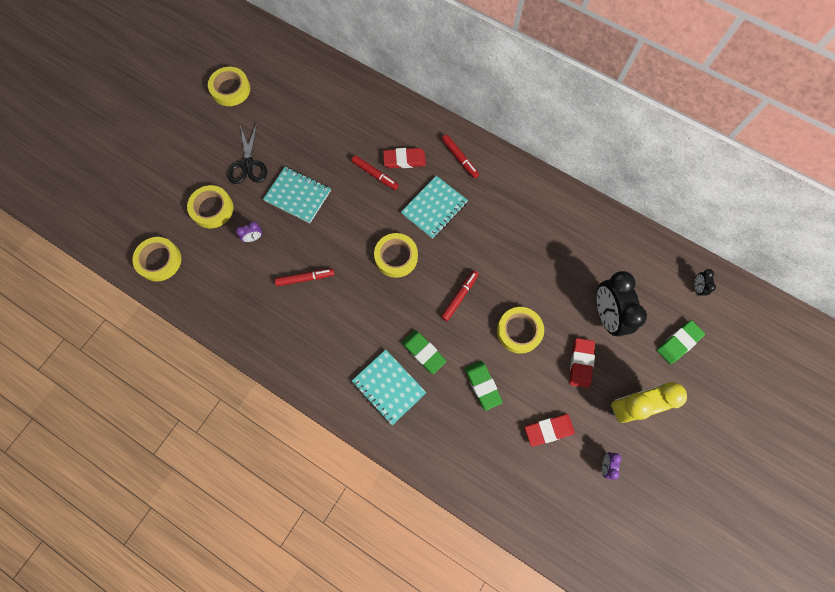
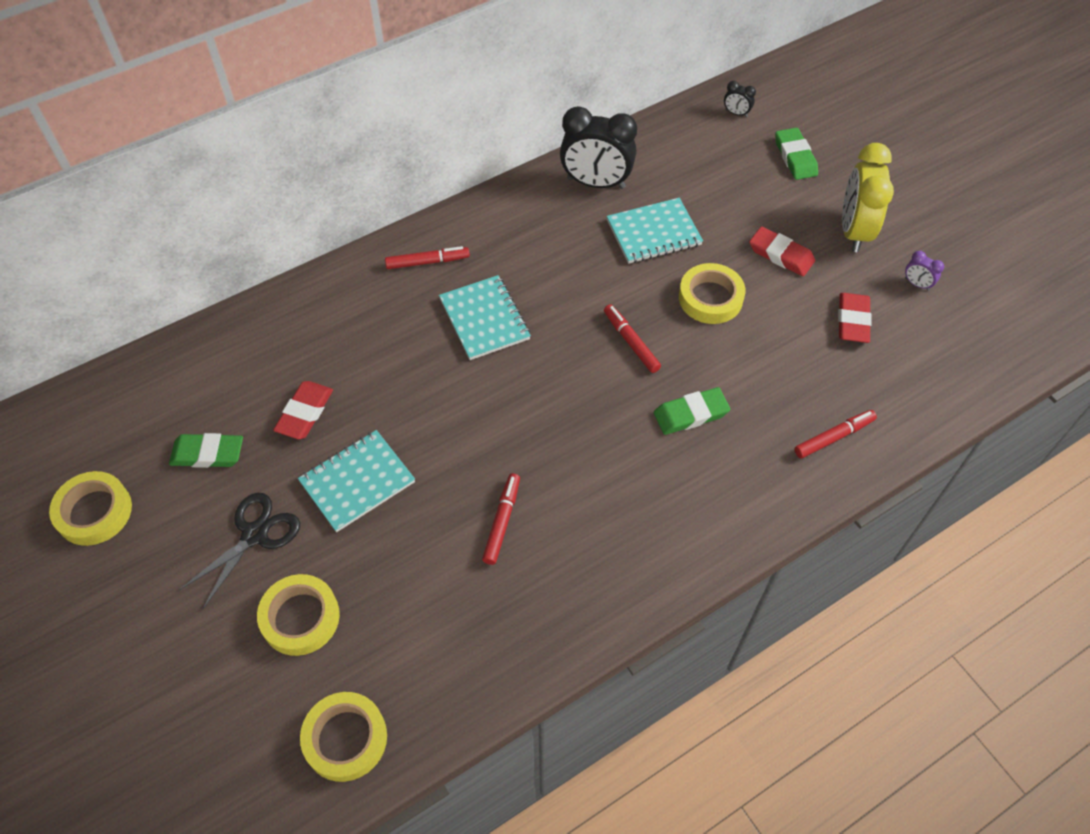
camera: 65 degrees left, 15 degrees down
black scissors [228,123,267,184] -> black scissors turned 75 degrees counterclockwise [179,493,300,609]
purple clock [236,222,262,242] -> none
red marker [351,155,399,190] -> red marker moved to [794,410,877,458]
turquoise notebook [352,350,426,425] -> turquoise notebook moved to [607,198,703,264]
yellow tape [374,233,418,278] -> none
red eraser [383,148,426,168] -> red eraser moved to [273,381,333,439]
green eraser [465,361,503,411] -> green eraser moved to [169,433,243,468]
black clock [597,271,647,337] -> black clock moved to [560,106,637,189]

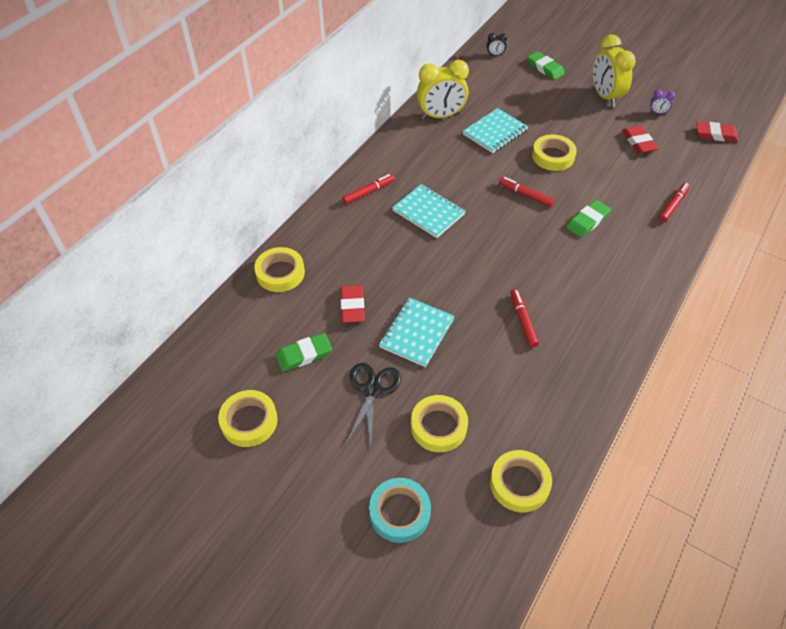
camera: 25 degrees left, 5 degrees down
black clock [560,106,637,189] -> yellow clock [417,60,469,119]
red eraser [749,226,815,276] -> red eraser moved to [696,121,739,142]
none -> yellow tape [254,247,305,292]
none -> turquoise tape [369,478,431,543]

